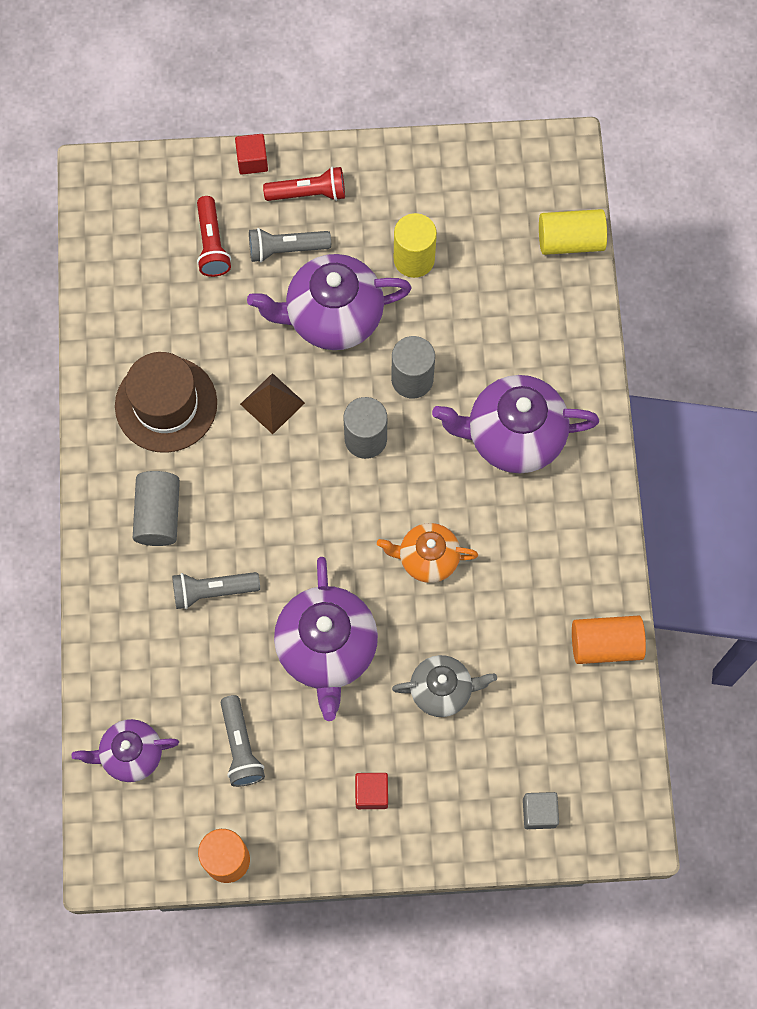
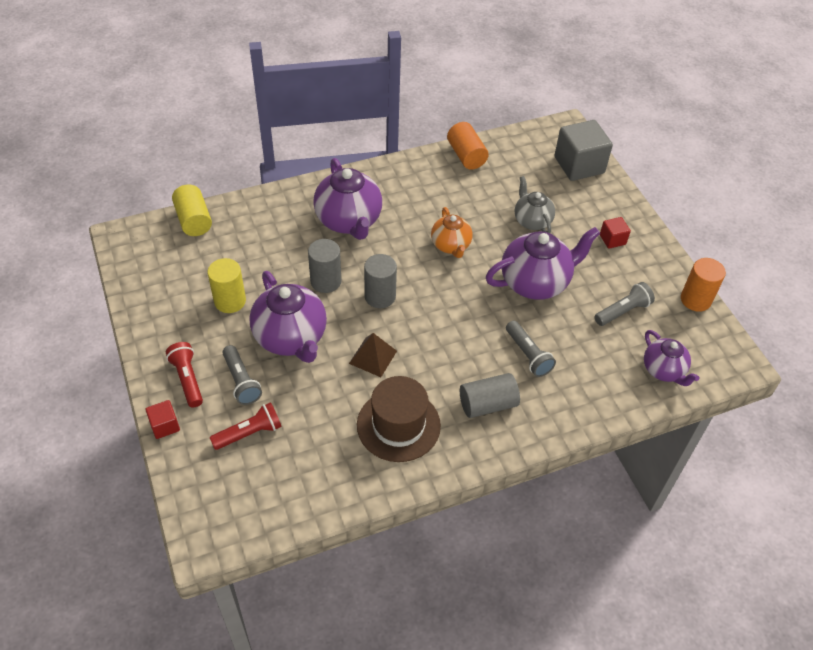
camera: 110 degrees left, 20 degrees down
grey cube [523,792,559,829] -> grey cube [555,120,613,181], size x2.03

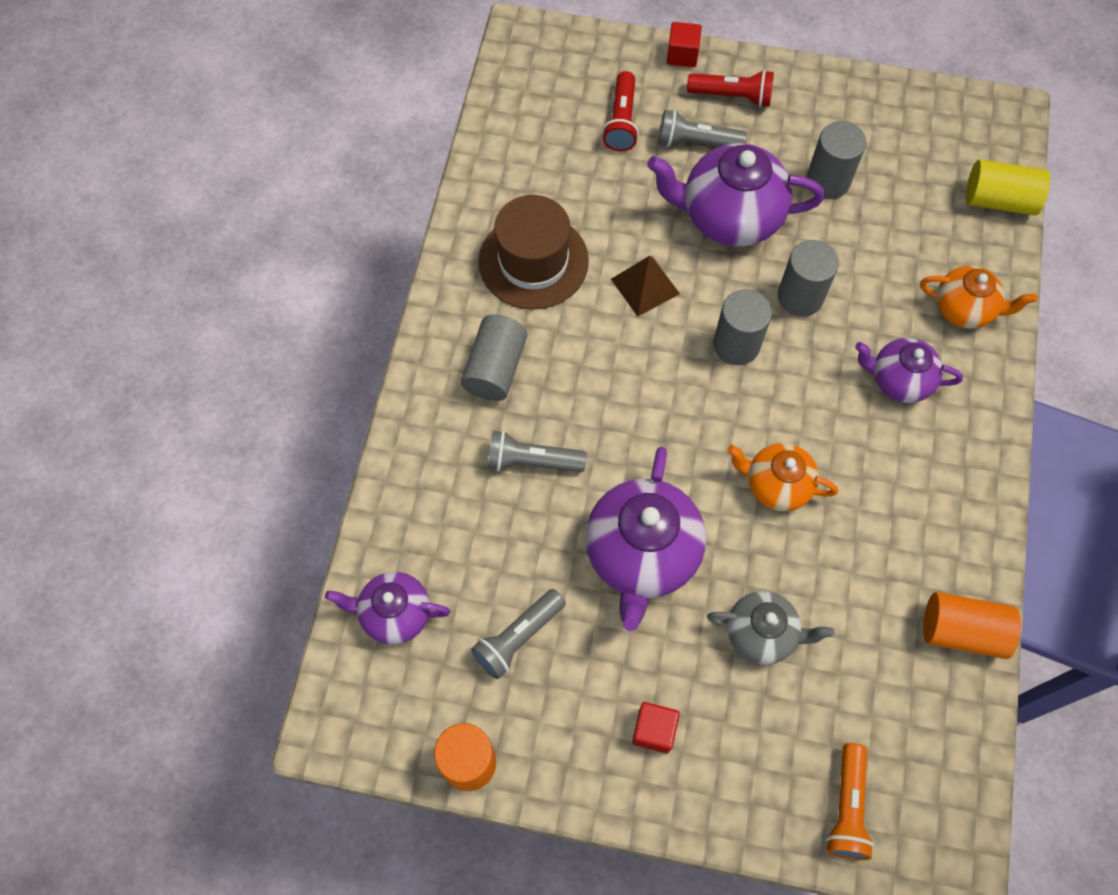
camera: 125 degrees right, 15 degrees up
yellow cylinder [207,258,246,313] -> grey cylinder [806,121,866,199]
purple teapot [313,158,382,240] -> purple teapot [855,338,963,403], size x0.60
grey cube [555,120,613,181] -> orange flashlight [826,743,874,860]
grey flashlight [595,282,655,326] -> grey flashlight turned 45 degrees clockwise [471,589,566,679]
none -> orange teapot [920,266,1038,329]

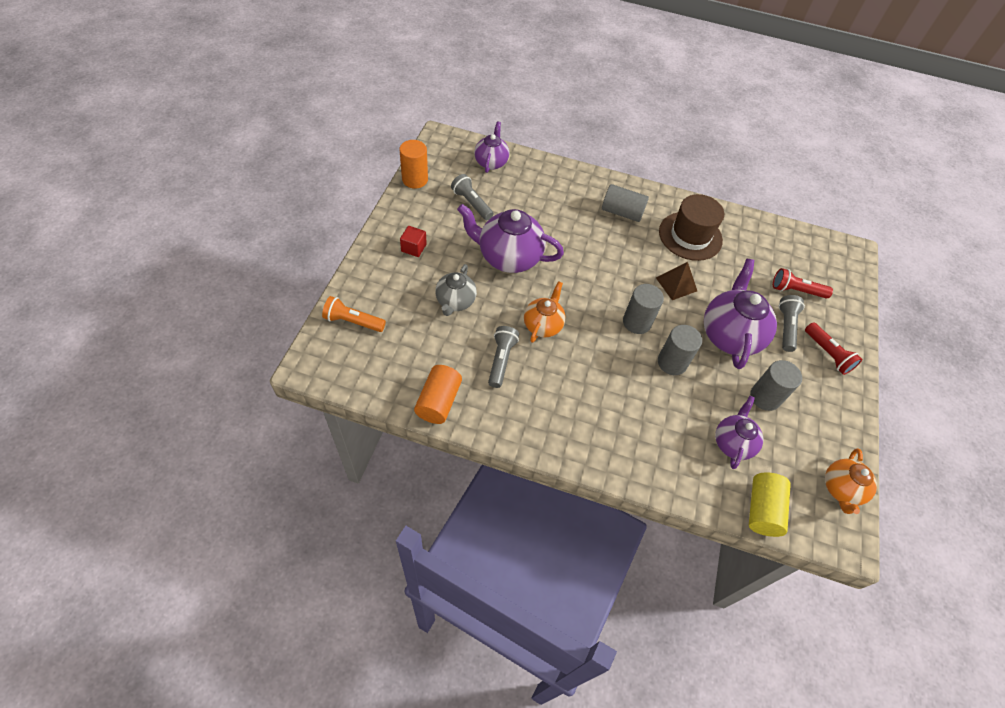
camera: 90 degrees right, 10 degrees down
grey flashlight [488,430,587,472] -> grey flashlight moved to [488,326,519,388]
red cube [667,22,702,67] -> none
red flashlight [687,70,774,107] -> red flashlight turned 45 degrees counterclockwise [805,322,862,375]
purple teapot [855,338,963,403] -> purple teapot moved to [715,396,763,469]
orange teapot [920,266,1038,329] -> orange teapot moved to [825,448,877,514]

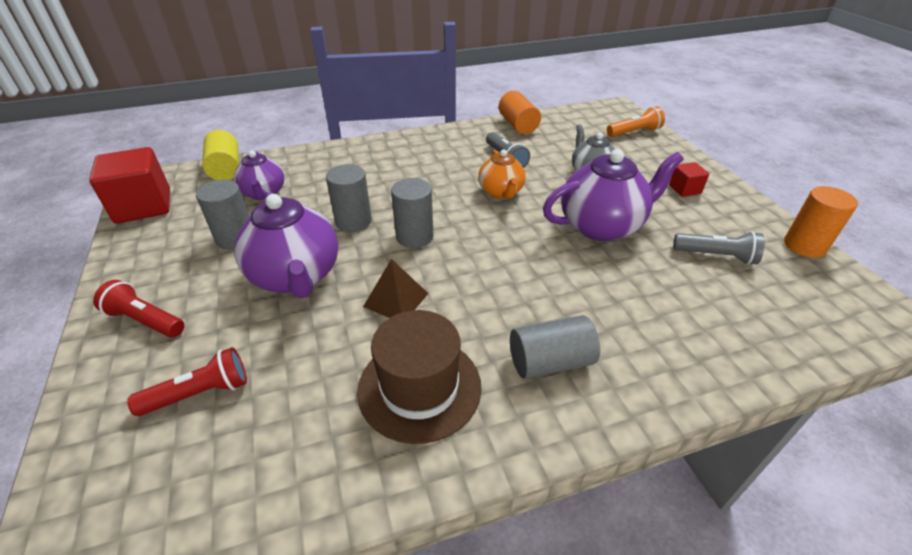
camera: 150 degrees right, 15 degrees down
purple teapot [474,121,509,173] -> none
grey flashlight [778,295,805,352] -> none
orange teapot [825,448,877,514] -> red cube [89,147,170,224]

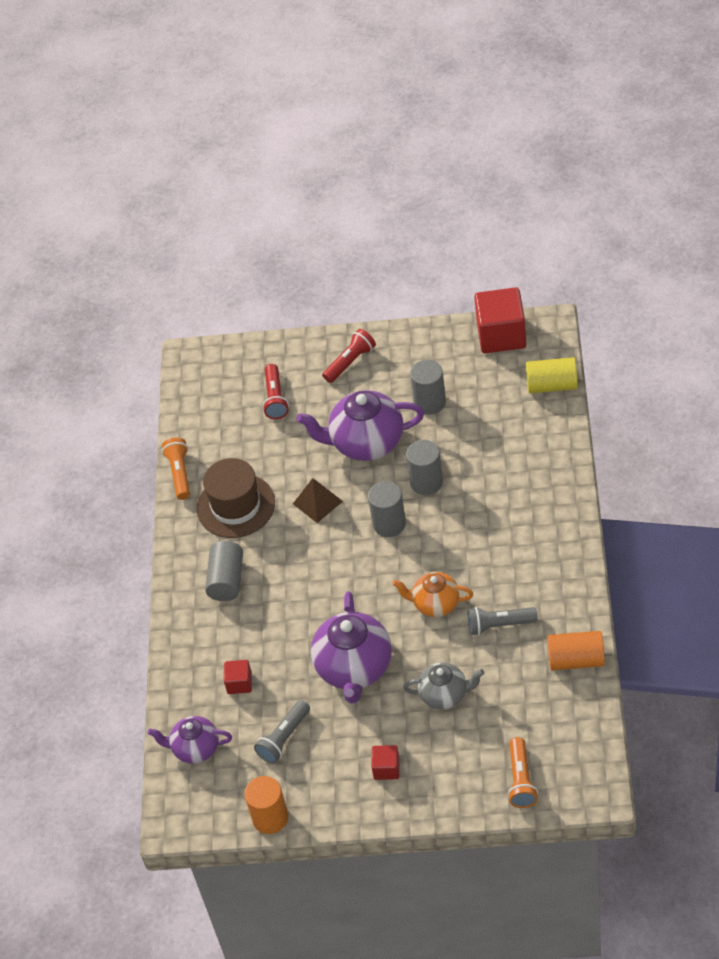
camera: 115 degrees right, 10 degrees up
purple teapot [234,151,284,200] -> purple teapot moved to [148,716,232,764]
none -> orange flashlight [162,437,190,500]
none -> red cube [224,660,252,694]

